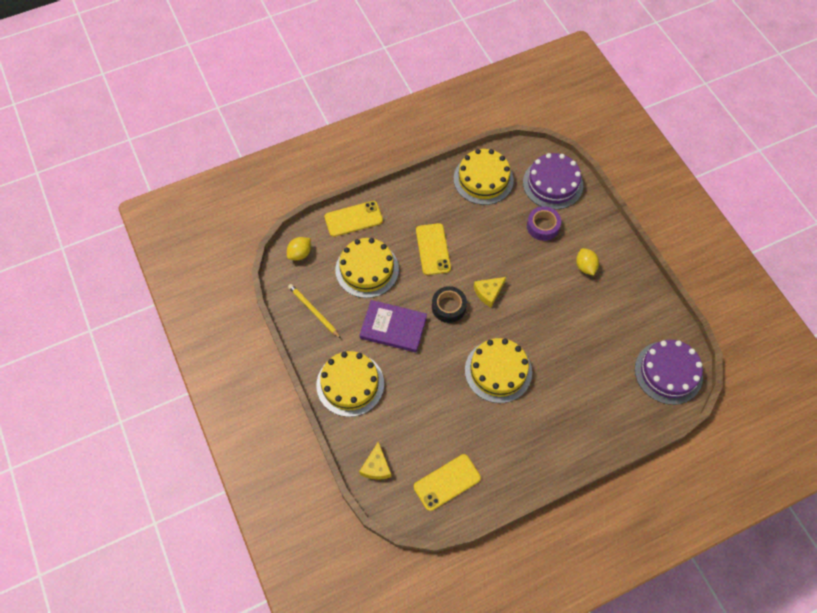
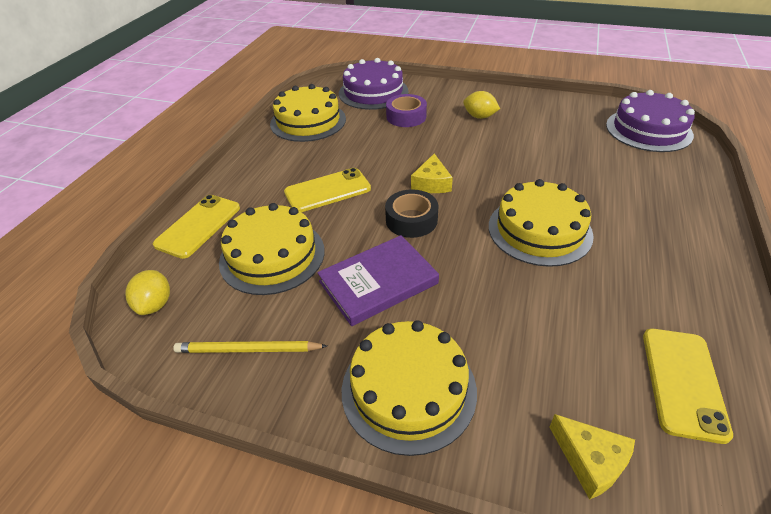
camera: 45 degrees left, 20 degrees down
yellow phone [416,223,451,275] -> yellow phone turned 60 degrees counterclockwise [284,168,371,212]

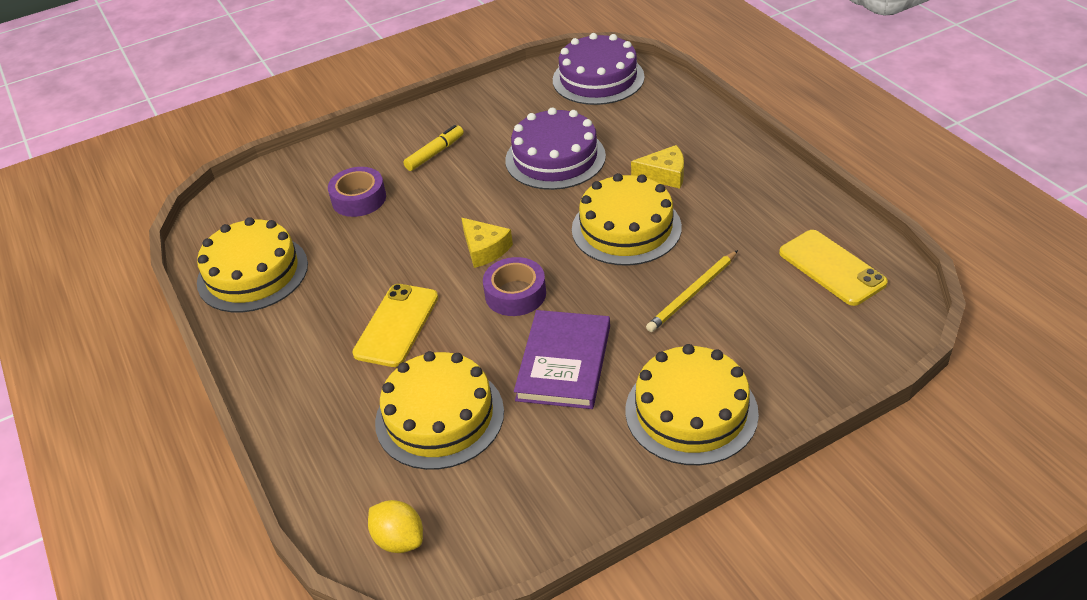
camera: 45 degrees left, 0 degrees up
yellow phone [153,195,240,259] -> none
yellow pencil [173,341,327,353] -> yellow pencil moved to [646,250,738,332]
purple cake [339,58,408,110] -> purple cake moved to [505,107,606,190]
black tape [385,189,438,238] -> purple tape [483,257,546,316]
yellow lemon [463,91,500,119] -> yellow marker [403,125,464,171]
yellow cheese [549,414,635,500] -> yellow cheese moved to [631,145,684,189]

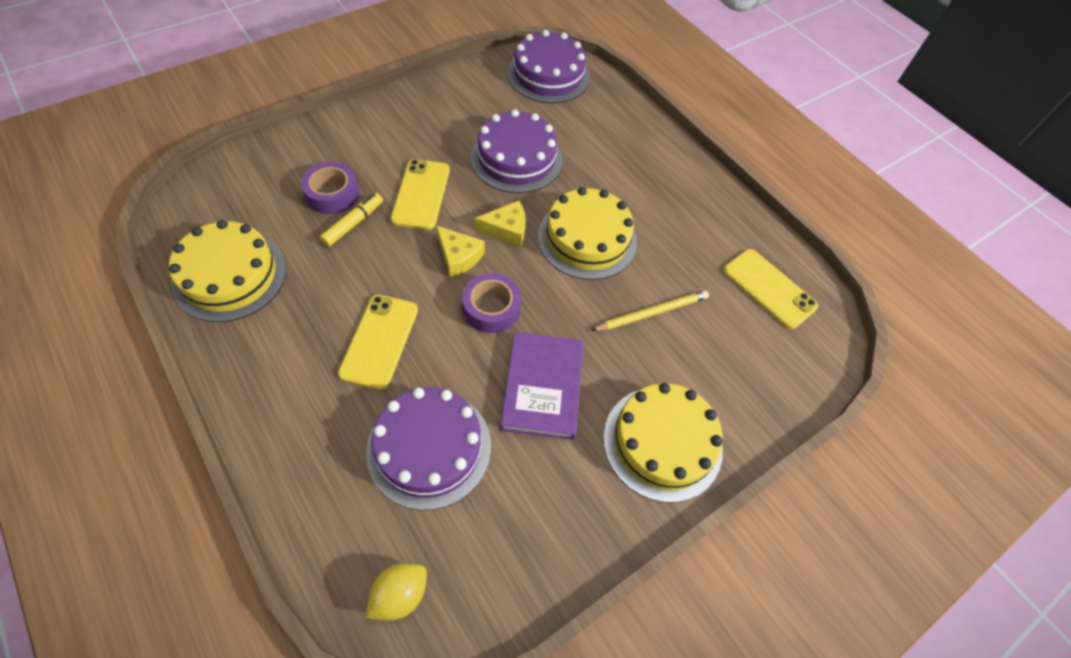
camera: 15 degrees left, 15 degrees up
yellow lemon [368,500,423,553] -> yellow lemon turned 75 degrees counterclockwise [366,563,427,621]
yellow cake [375,351,504,470] -> purple cake [366,387,491,510]
yellow marker [403,125,464,171] -> yellow marker moved to [320,193,383,247]
yellow cheese [631,145,684,189] -> yellow cheese moved to [474,201,526,247]
yellow pencil [646,250,738,332] -> yellow pencil turned 150 degrees counterclockwise [591,291,709,331]
none -> yellow phone [391,159,450,230]

